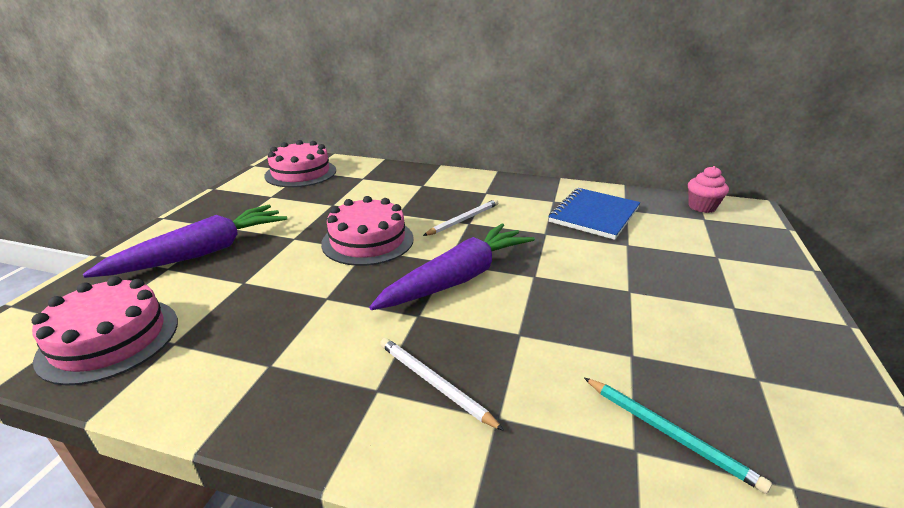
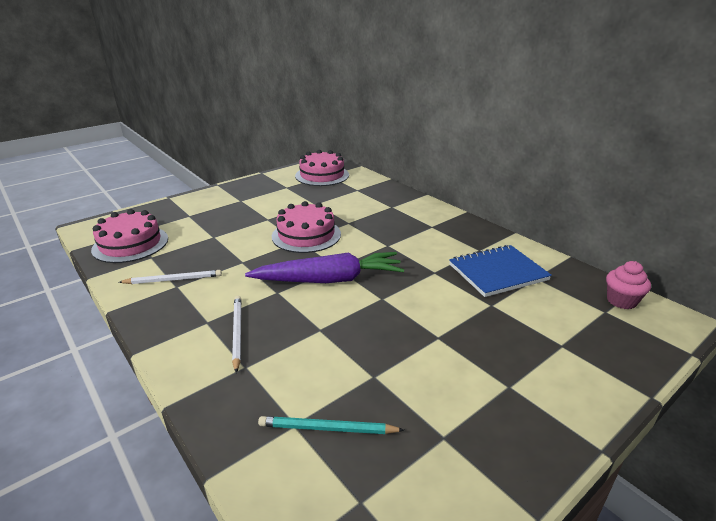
camera: 35 degrees right, 0 degrees up
purple carrot [83,205,287,278] -> none
white pencil [423,199,498,236] -> white pencil moved to [119,270,222,284]
turquoise pencil [584,378,772,494] -> turquoise pencil turned 105 degrees clockwise [258,416,404,434]

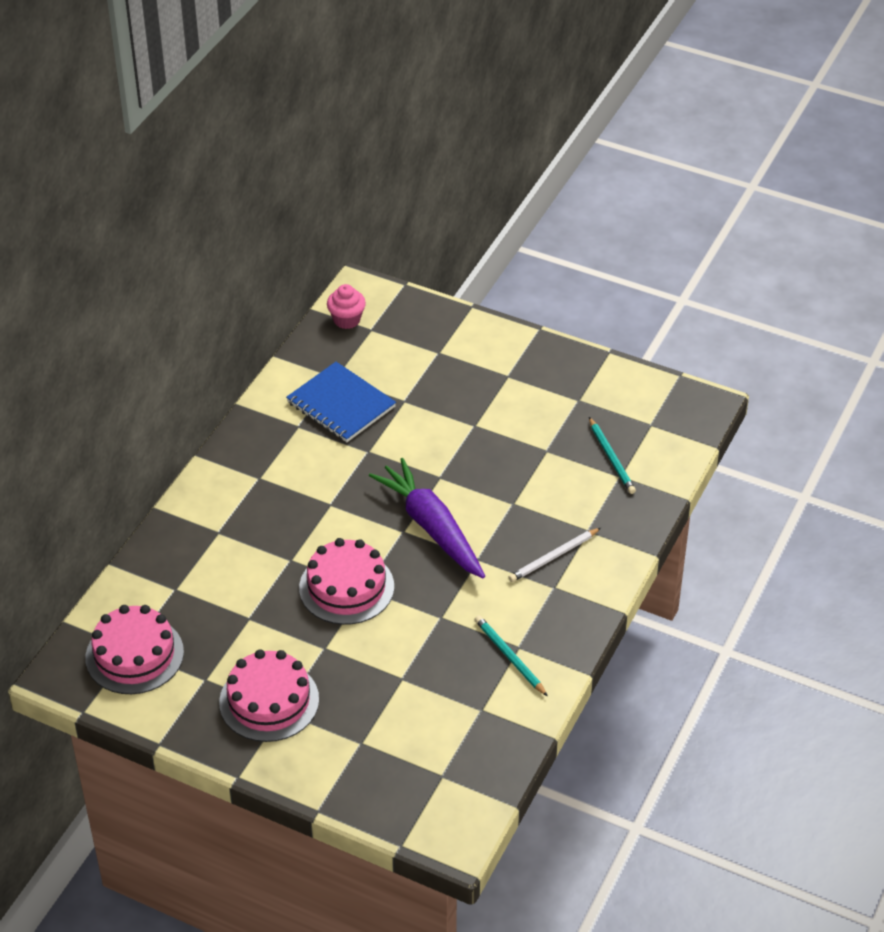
camera: 115 degrees left, 15 degrees up
pink cake [91,209,168,263] -> pink cake moved to [219,649,319,742]
white pencil [119,270,222,284] -> turquoise pencil [475,615,548,696]

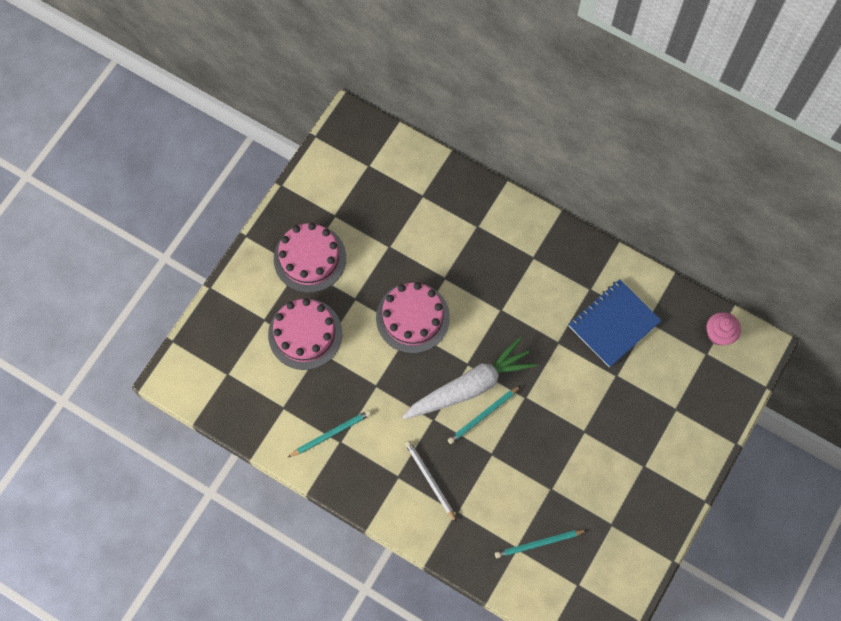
camera: 95 degrees right, 25 degrees up
pink cake [85,605,184,694] -> pink cake moved to [268,298,342,370]
purple carrot [369,458,485,578] -> white carrot [402,337,537,419]
none -> turquoise pencil [448,386,521,444]

